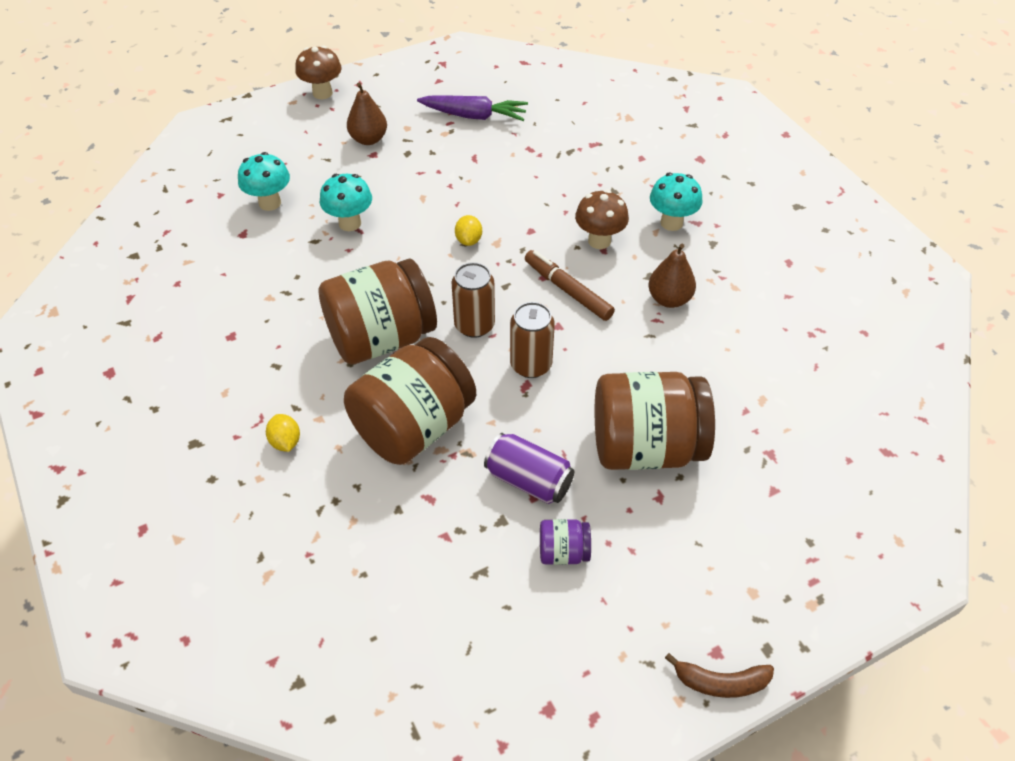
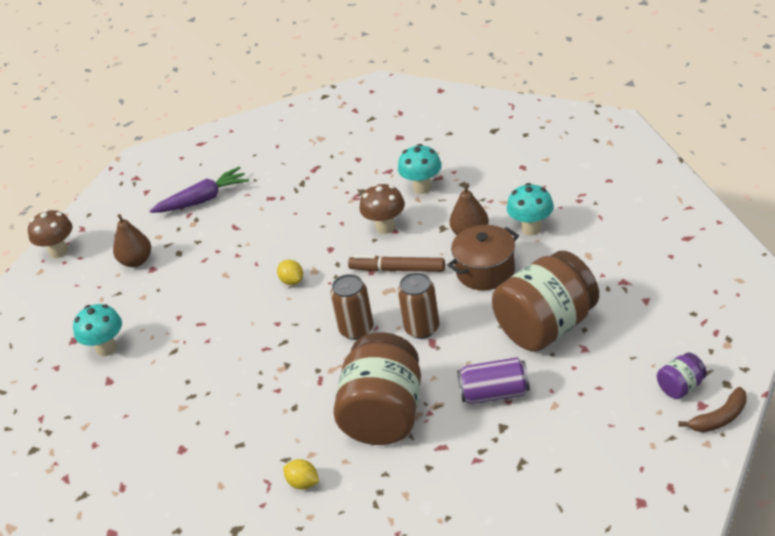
camera: 30 degrees left, 10 degrees down
brown jar [318,259,437,365] -> none
turquoise mushroom [320,174,372,231] -> turquoise mushroom moved to [507,183,554,235]
purple jar [540,519,591,565] -> purple jar moved to [657,353,707,399]
none -> brown pot [447,225,519,290]

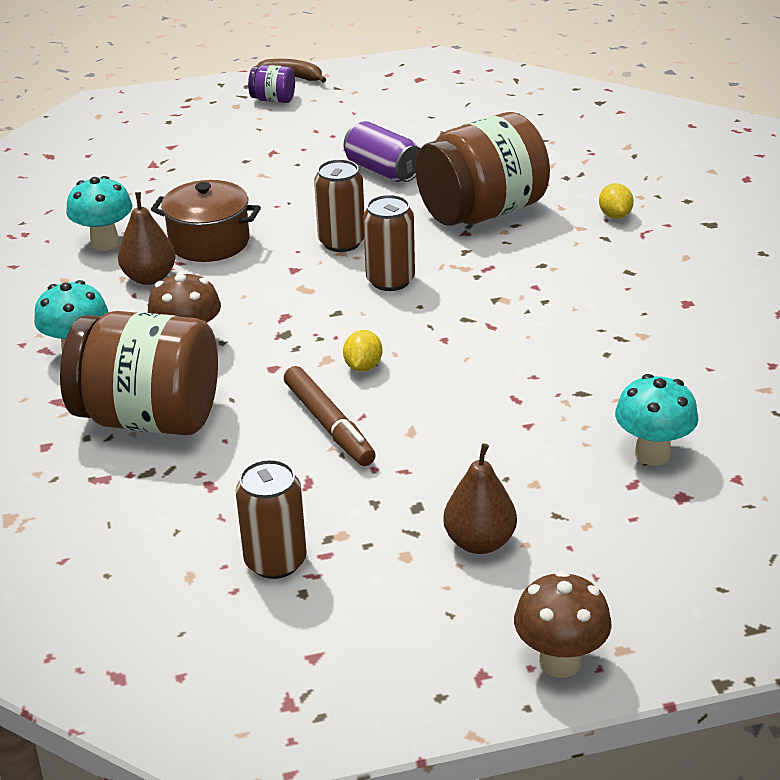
camera: 135 degrees left, 5 degrees down
purple carrot [150,167,249,213] -> brown can [236,459,307,579]
brown marker [348,255,445,272] -> brown marker moved to [284,366,376,466]
brown jar [492,251,599,352] -> brown jar moved to [60,311,218,435]

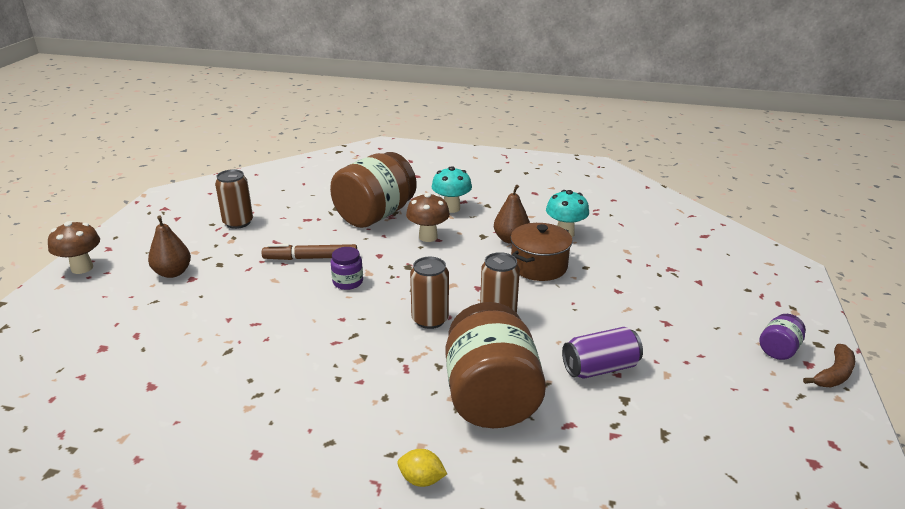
camera: 115 degrees right, 5 degrees down
yellow lemon [343,330,382,372] -> purple jar [331,247,363,290]
turquoise mushroom [615,374,698,466] -> none

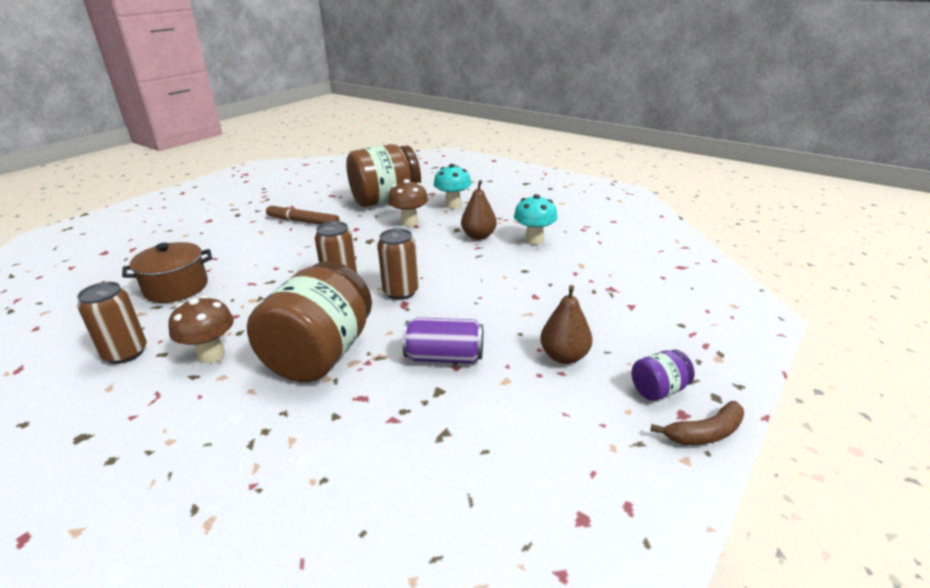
camera: 25 degrees right, 0 degrees up
brown mushroom [48,221,100,274] -> brown mushroom moved to [168,296,234,363]
brown pear [148,215,191,278] -> brown pear moved to [540,285,592,364]
brown can [215,169,253,229] -> brown can moved to [77,282,147,364]
purple jar [331,247,363,290] -> none
yellow lemon [397,449,447,487] -> none
brown pot [511,223,573,281] -> brown pot moved to [122,242,212,303]

